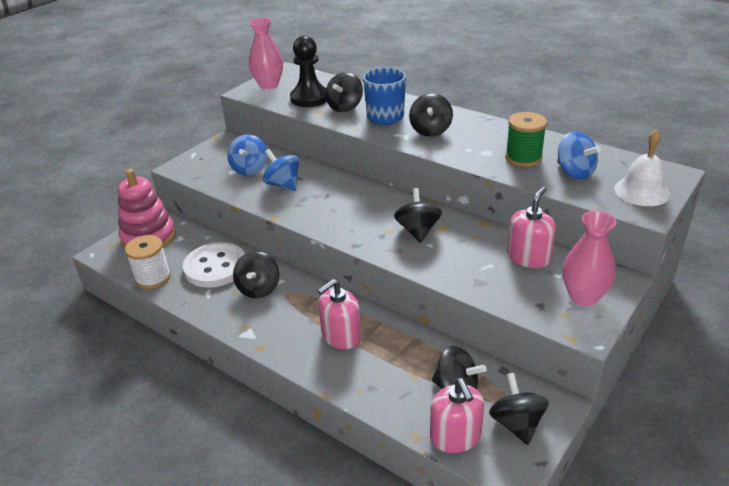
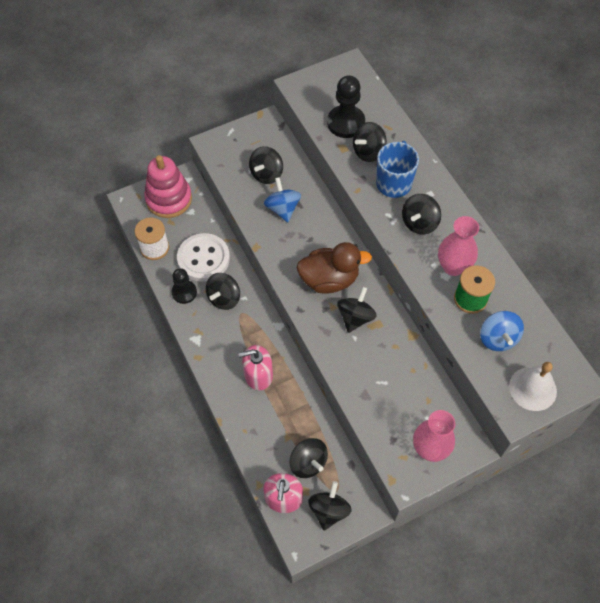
camera: 25 degrees right, 25 degrees up
blue spinning top [227,134,268,175] -> black spinning top [249,146,283,184]
pink vase [249,18,283,89] -> pink vase moved to [438,216,479,276]
pink soap dispenser [507,187,556,268] -> none
none -> black pawn [171,268,197,304]
none -> brown duck [297,242,372,294]

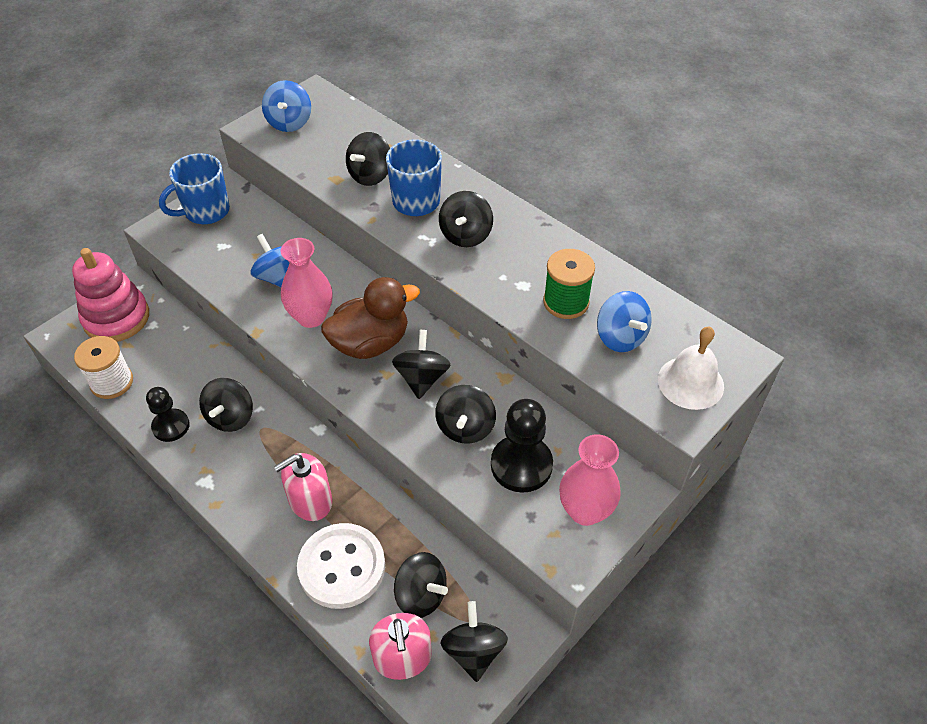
camera: 20 degrees left, 10 degrees down
white button [177,233,230,282] -> white button moved to [297,523,385,609]
black spinning top [249,146,283,184] -> black spinning top moved to [435,385,496,444]
black pawn [327,75,365,138] -> black pawn moved to [491,399,553,493]
pink vase [438,216,479,276] -> pink vase moved to [280,238,333,328]
none -> blue mug [159,153,230,224]
none -> blue spinning top [262,80,311,132]

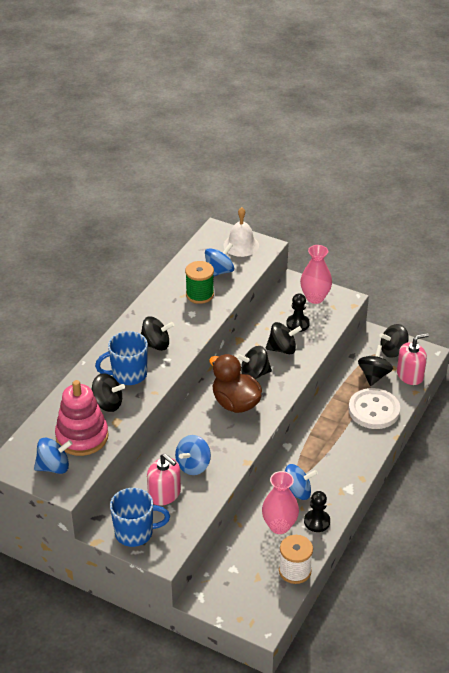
camera: 105 degrees left, 10 degrees down
pink stacking toy [72,248,149,342] -> pink stacking toy moved to [55,380,109,456]
blue mug [159,153,230,224] -> blue mug turned 45 degrees counterclockwise [110,488,170,547]
black spinning top [199,378,253,432] -> blue spinning top [285,464,318,500]
pink soap dispenser [274,453,332,521] -> pink soap dispenser moved to [147,453,181,506]
pink vase [280,238,333,328] -> pink vase moved to [262,471,299,534]
black pawn [491,399,553,493] -> black pawn [286,293,310,332], size x0.66

